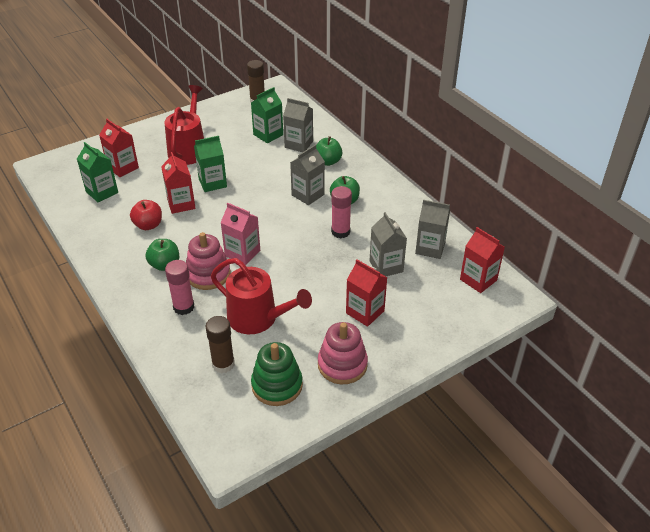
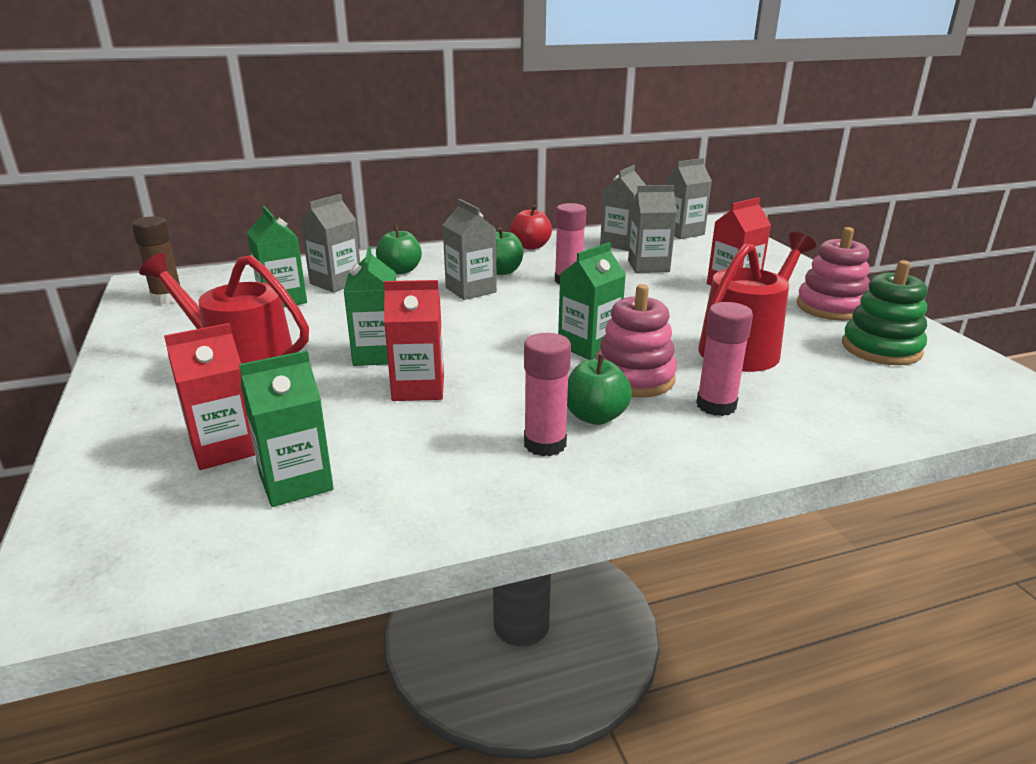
camera: 75 degrees left, 15 degrees down
red apple [130,200,162,230] -> red apple moved to [510,205,552,250]
brown glue stick [206,316,235,373] -> none
pink carton [221,203,260,265] -> green carton [558,242,626,360]
red carton [460,227,505,293] -> grey carton [666,158,712,239]
none -> pink glue stick [524,333,571,456]

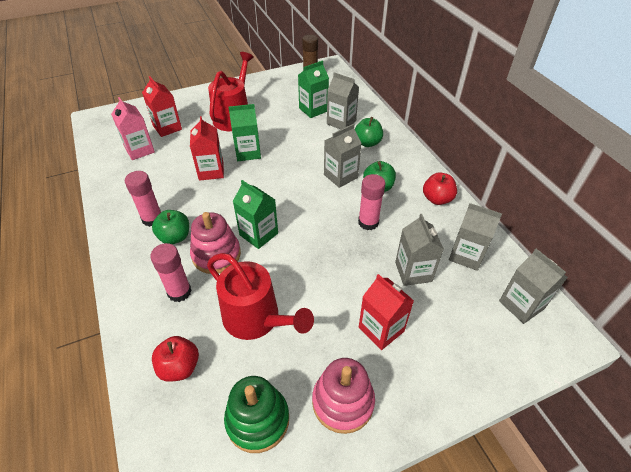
camera: 85 degrees right, 20 degrees up
green carton [239,350,334,507] -> pink carton [111,97,155,160]
none -> red apple [152,336,199,382]

